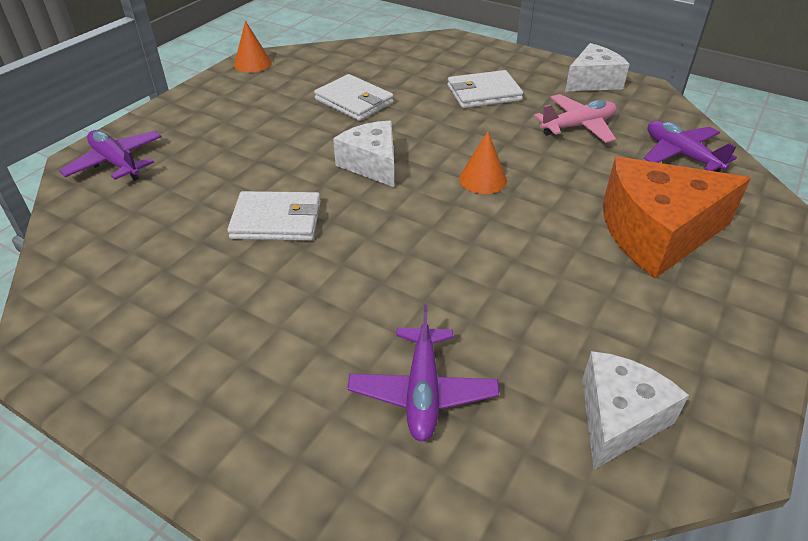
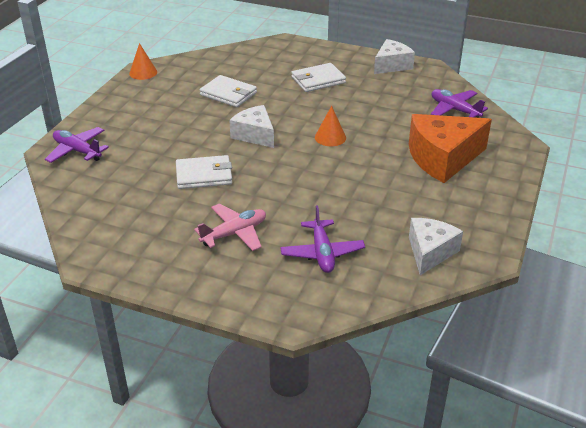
camera: 10 degrees left, 5 degrees down
pink plane [534,94,617,143] -> pink plane moved to [194,204,266,251]

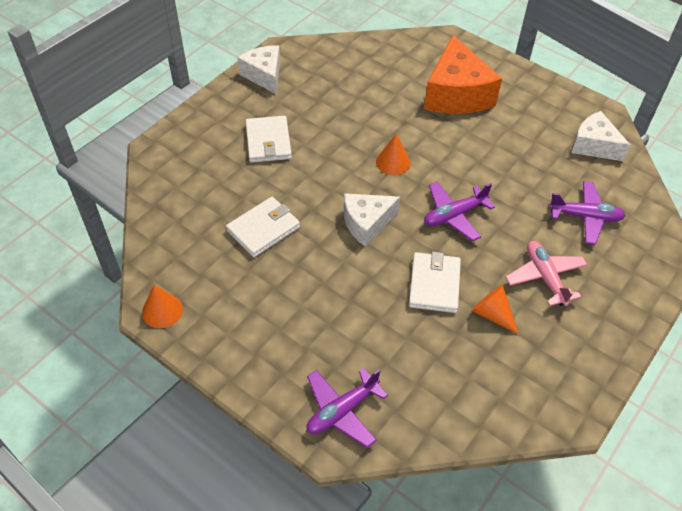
camera: 75 degrees left, 15 degrees up
purple plane [431,89,488,118] -> purple plane moved to [424,182,495,241]
none -> orange cone [472,285,519,334]

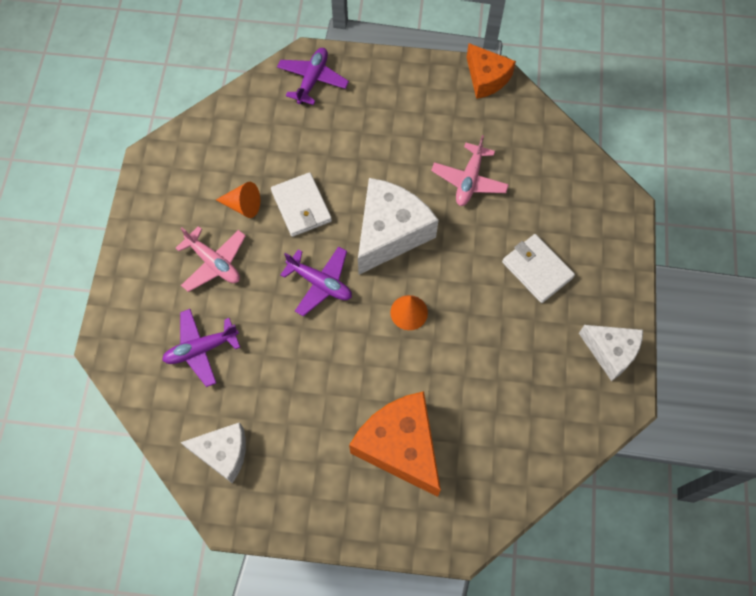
camera: 150 degrees right, 15 degrees up
orange cone [142,284,183,328] -> orange cheese [466,43,516,99]
white wallet [226,197,300,257] -> pink plane [431,135,509,206]
white cheese [344,193,400,247] -> white cheese [358,178,439,275], size x1.60
purple plane [424,182,495,241] -> purple plane turned 90 degrees clockwise [280,246,352,316]

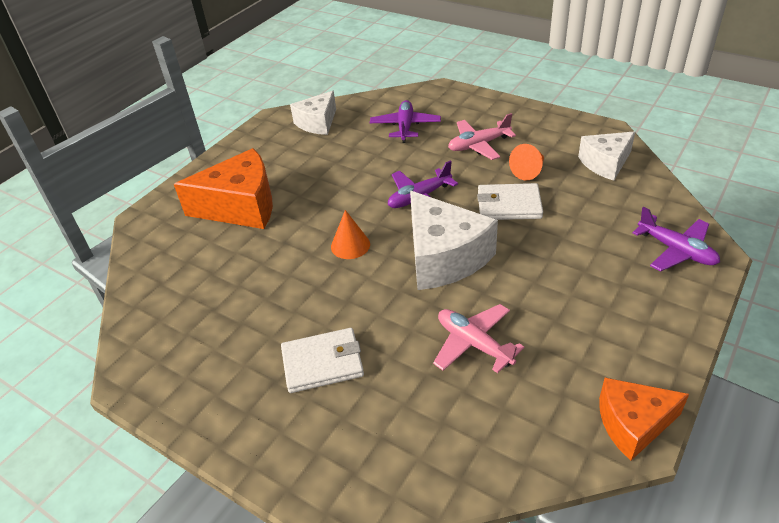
camera: 120 degrees right, 25 degrees down
white cheese [579,325,643,381] -> white cheese moved to [578,131,635,181]

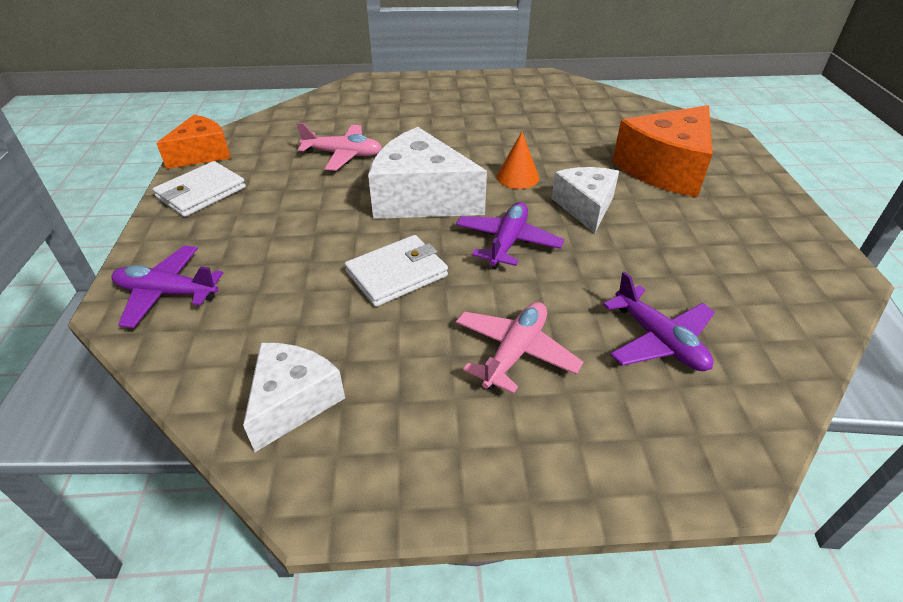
camera: 140 degrees right, 0 degrees up
white wallet [281,328,364,393] -> white wallet moved to [153,161,246,217]
white cheese [290,91,336,135] -> white cheese moved to [551,167,619,234]
orange cone [509,144,544,181] -> none

